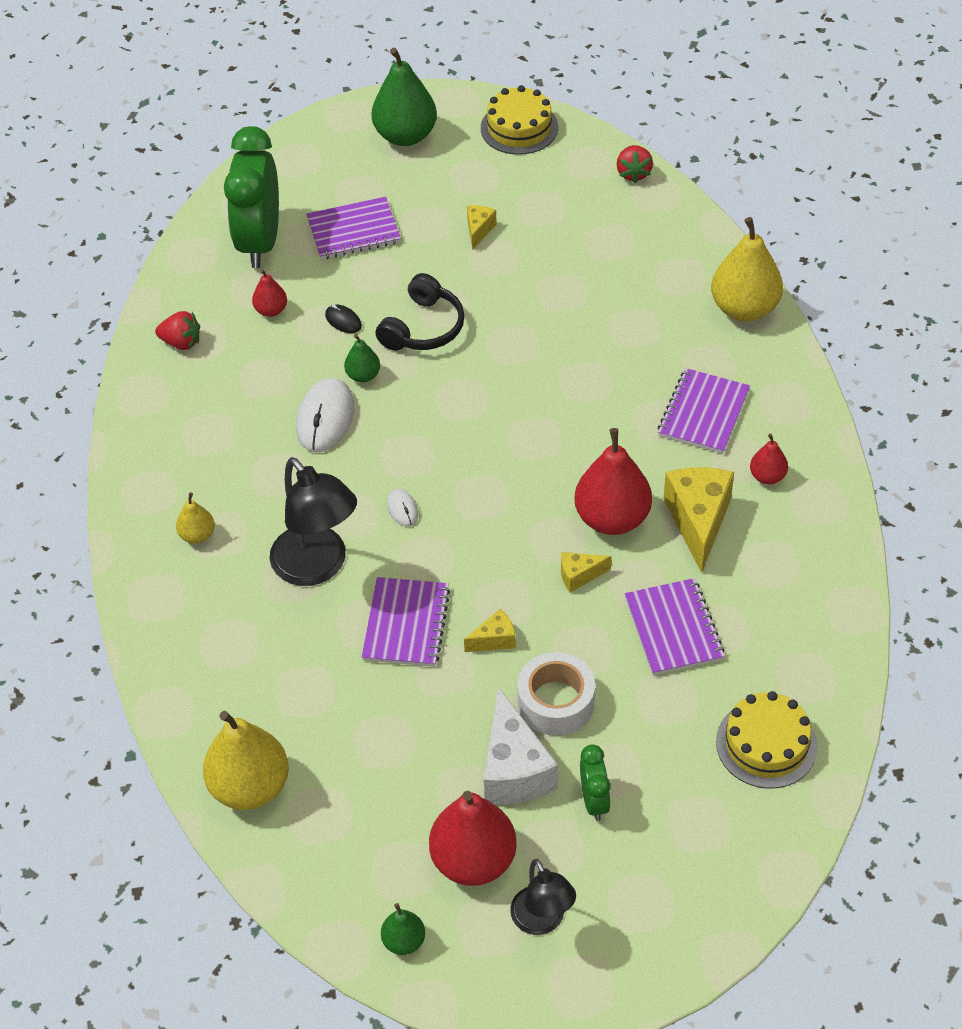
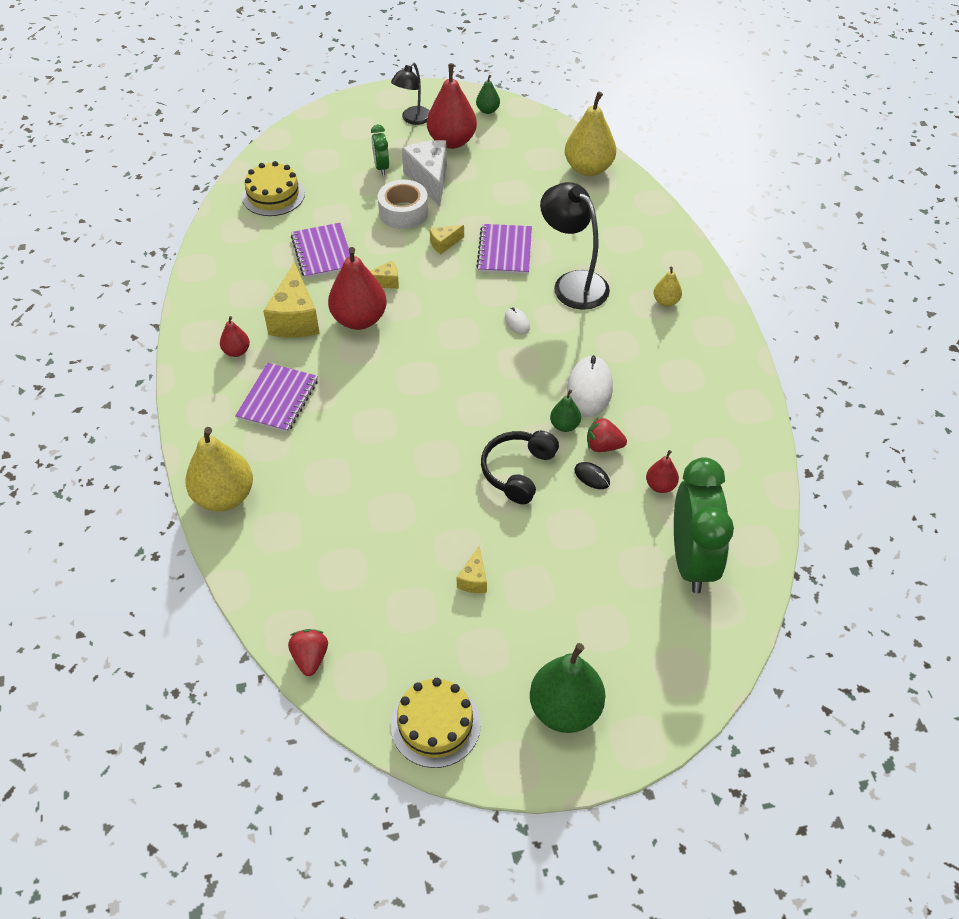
camera: 175 degrees right, 0 degrees up
red strawberry [155,311,200,350] -> red strawberry moved to [587,417,627,452]
purple notebook [306,197,401,260] -> none
black lamp [510,859,576,935] -> black lamp turned 120 degrees counterclockwise [391,62,430,125]

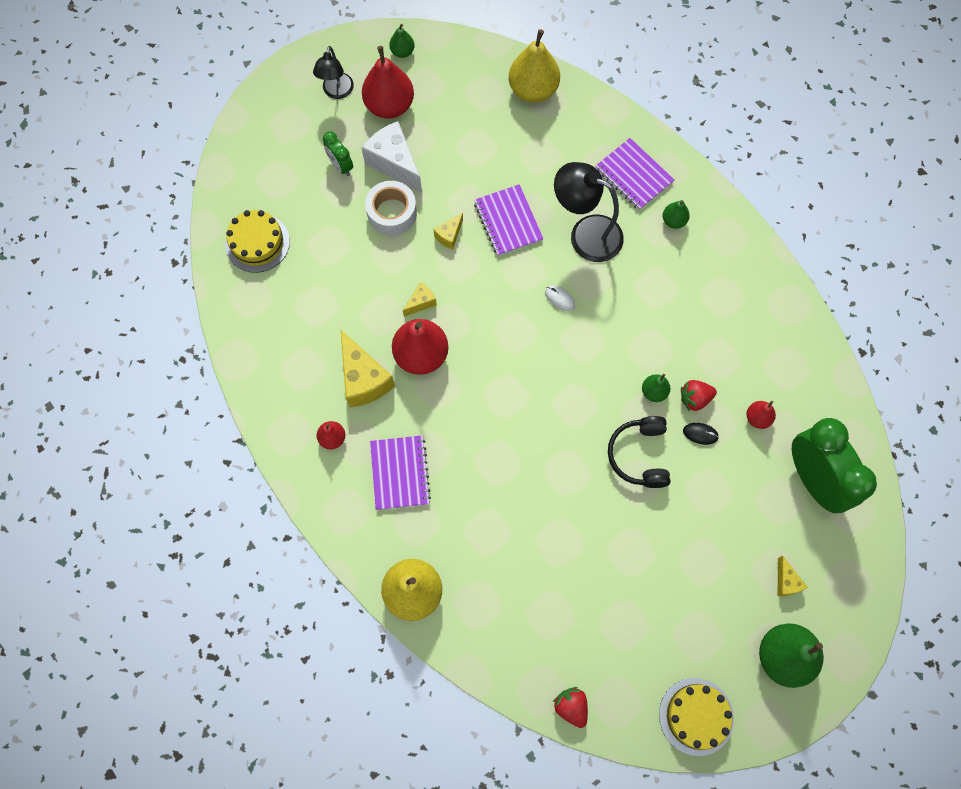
camera: 25 degrees left, 20 degrees up
purple notebook [291,223,350,279] -> purple notebook moved to [595,138,675,210]
yellow cheese [457,546,487,593] -> yellow cheese moved to [778,556,808,596]
white mouse [567,355,613,417] -> none
yellow pear [654,266,682,307] -> green pear [663,200,690,229]

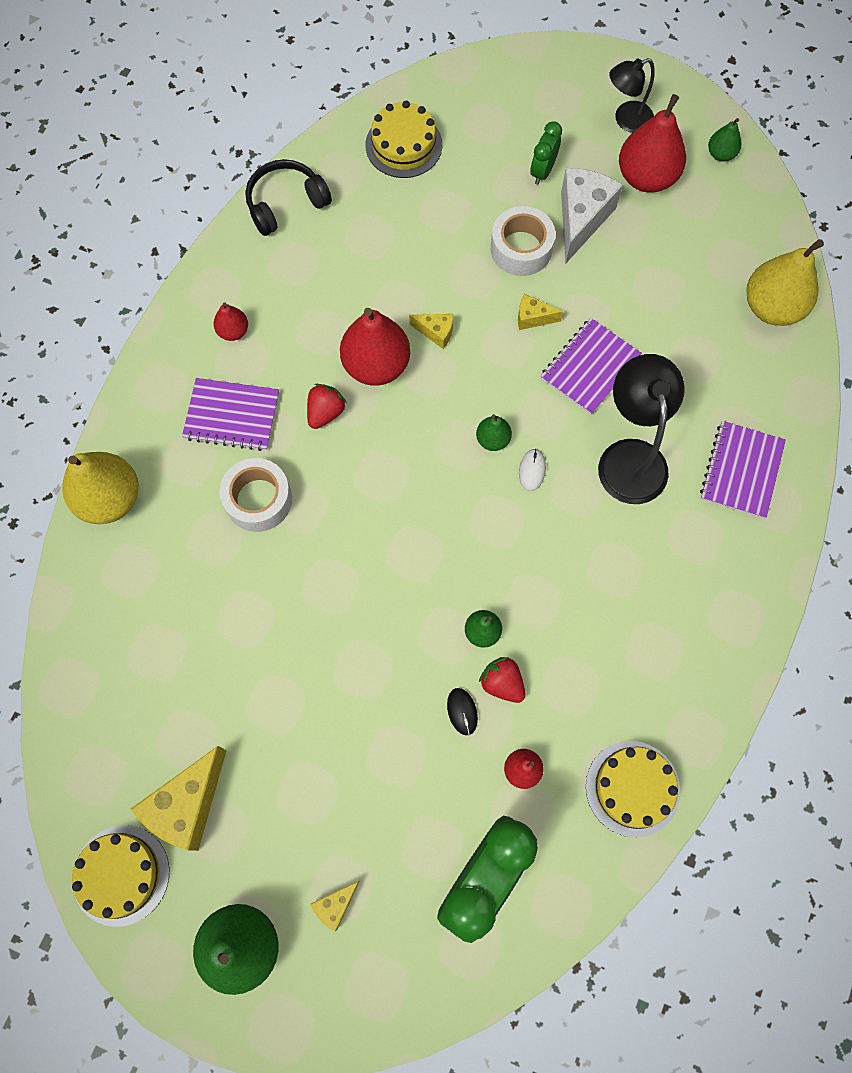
camera: 60 degrees right, 0 degrees up
yellow cheese [341,330,395,408] -> yellow cheese moved to [131,746,227,851]
purple notebook [370,435,431,510] -> purple notebook turned 45 degrees clockwise [182,378,279,451]
red strawberry [553,687,588,728] -> red strawberry moved to [307,384,346,429]
black headphones [608,416,670,488] -> black headphones moved to [245,159,332,236]
green pear [663,200,690,229] -> green pear moved to [476,414,512,451]
none -> white tape [220,458,292,532]
none -> yellow cake [586,741,680,838]

